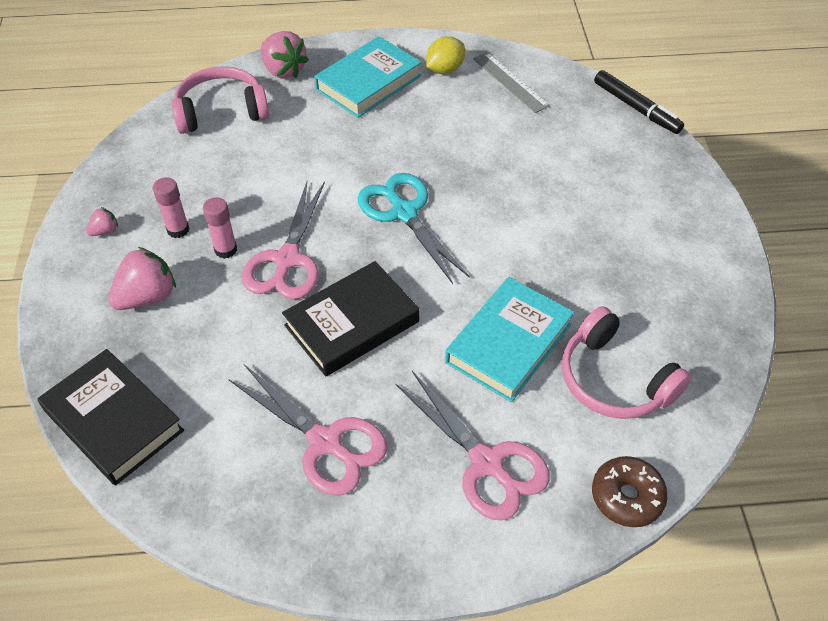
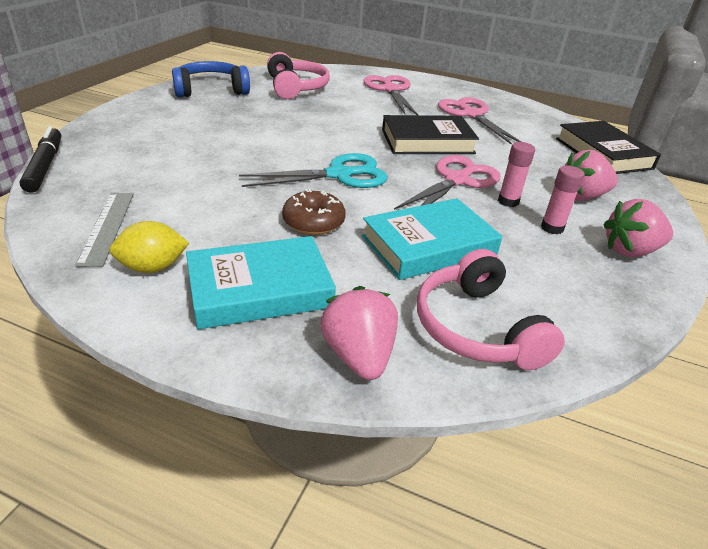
camera: 155 degrees left, 15 degrees down
pink strawberry [86,207,118,236] -> pink strawberry [603,199,673,257], size x1.99
pink headphones [172,66,269,134] -> pink headphones turned 60 degrees clockwise [417,249,565,370]
turquoise scissors [358,173,470,284] -> turquoise scissors turned 105 degrees counterclockwise [239,153,387,188]
turquoise book [445,277,574,402] -> turquoise book moved to [362,198,502,280]
brown donut [592,456,668,527] -> brown donut moved to [282,189,346,235]
none -> blue headphones [172,61,250,98]

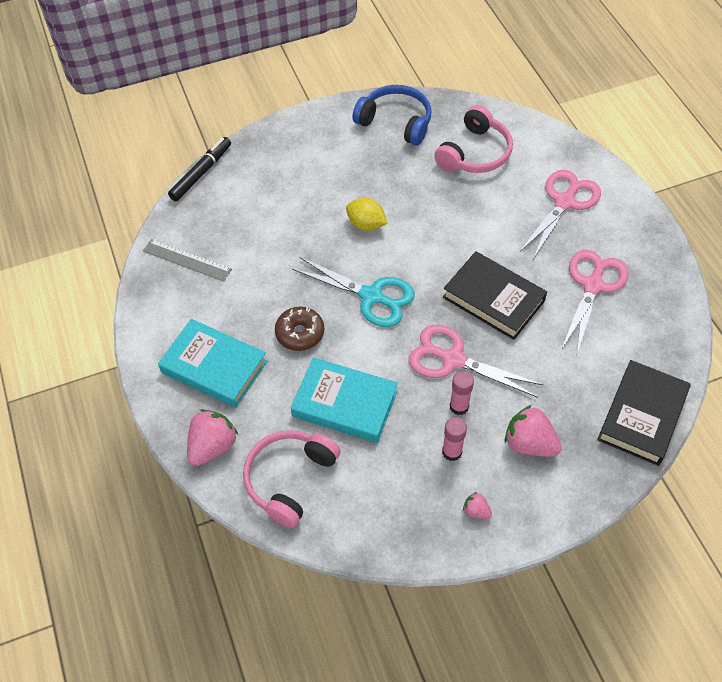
camera: 50 degrees right, 20 degrees up
grey ruler [75,193,134,267] -> grey ruler turned 75 degrees clockwise [143,239,232,282]
yellow lemon [110,221,189,273] -> yellow lemon moved to [346,198,388,231]
pink scissors [394,155,501,210] -> pink scissors turned 150 degrees counterclockwise [409,325,543,398]
pink strawberry [603,199,673,257] -> pink strawberry [463,492,492,519], size x0.50

